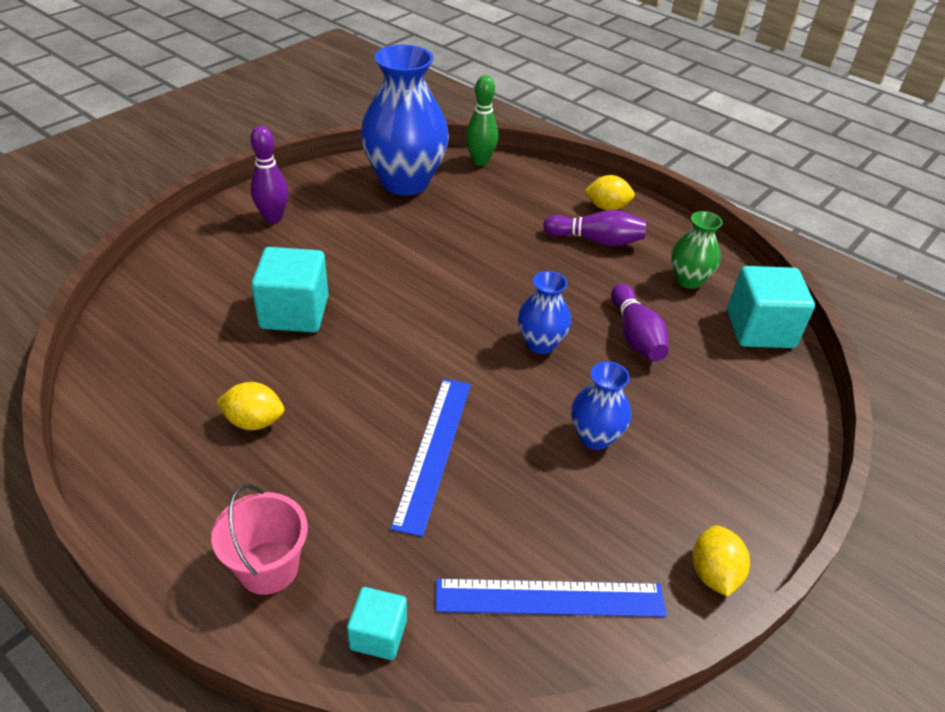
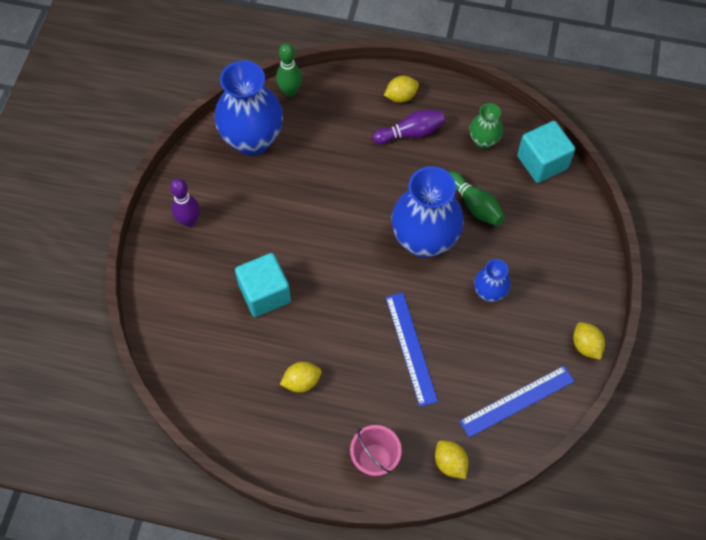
camera: 25 degrees left, 20 degrees up
turquoise cube [347,587,407,660] -> yellow lemon [435,440,469,479]
blue vase [518,271,571,354] -> blue vase [391,166,464,258], size x2.00
purple bowling pin [611,284,669,361] -> green bowling pin [449,171,505,226]

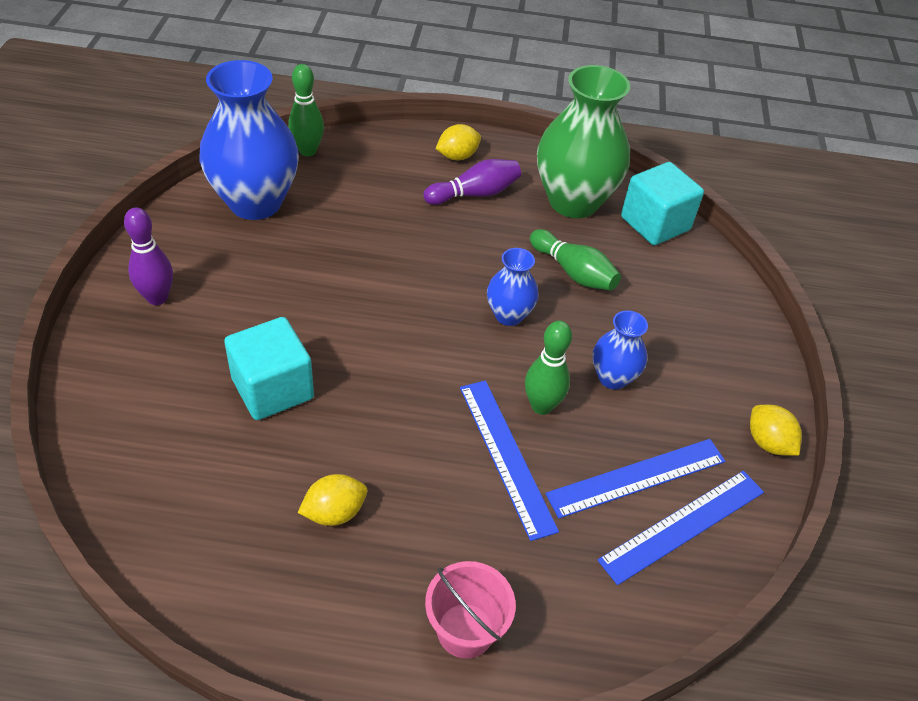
camera: 10 degrees left, 15 degrees down
blue vase [391,166,464,258] -> blue vase [487,248,538,326], size x0.50
yellow lemon [435,440,469,479] -> none
green vase [470,103,503,149] -> green vase [537,65,630,218], size x2.00
none -> green bowling pin [525,321,572,415]
none -> blue ruler [545,439,725,519]

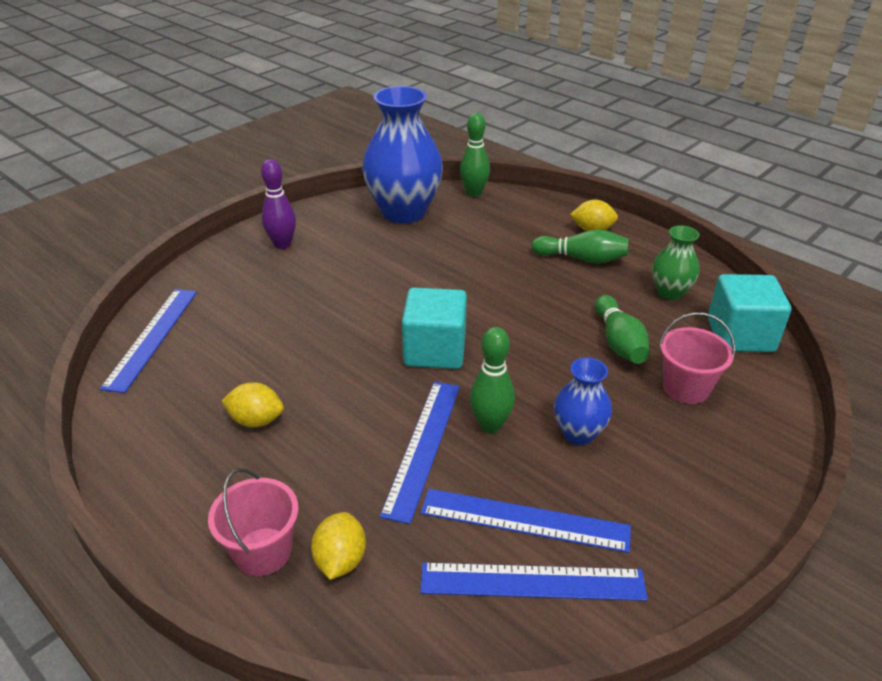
camera: 40 degrees right, 10 degrees down
turquoise cube [224,317,314,420] -> turquoise cube moved to [402,287,467,369]
purple bowling pin [424,159,521,205] -> green bowling pin [531,229,628,264]
blue vase [487,248,538,326] -> none
green vase [537,65,630,218] -> green vase [652,225,700,300], size x0.50
yellow lemon [750,405,802,456] -> yellow lemon moved to [311,512,366,580]
none -> blue ruler [100,289,197,393]
none -> pink bucket [659,312,735,404]

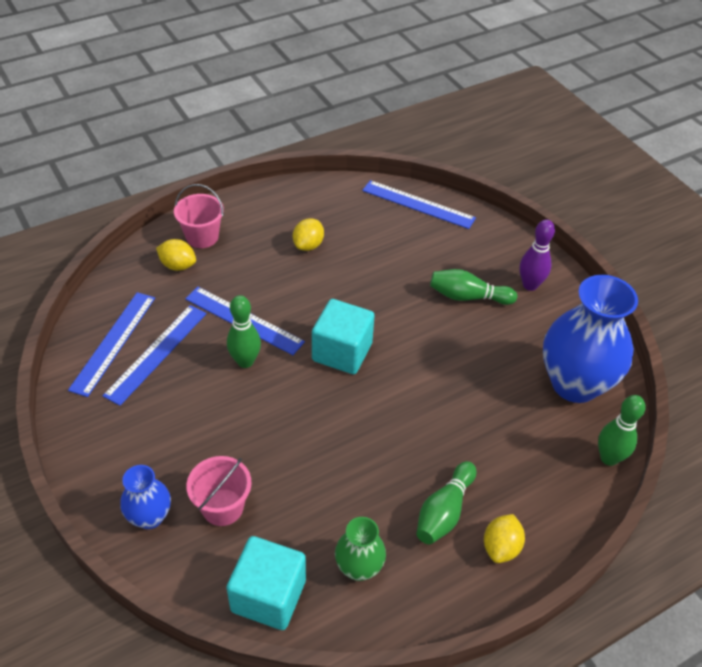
camera: 105 degrees right, 10 degrees up
blue vase [554,357,612,445] -> blue vase moved to [120,465,171,529]
green bowling pin [595,295,649,364] -> green bowling pin moved to [430,269,517,305]

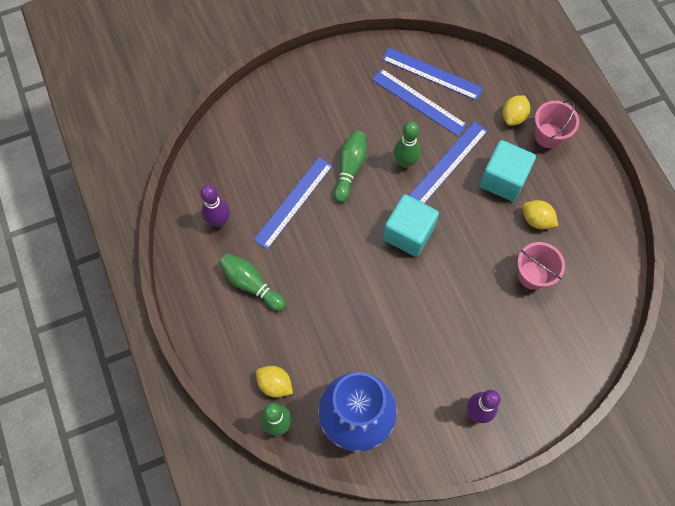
camera: 100 degrees right, 20 degrees up
blue vase [120,465,171,529] -> none
pink bucket [186,456,252,526] -> pink bucket moved to [517,242,565,290]
turquoise cube [227,536,306,630] -> turquoise cube moved to [479,140,536,201]
green vase [335,517,386,581] -> purple bowling pin [200,185,230,227]
blue ruler [362,180,476,229] -> blue ruler moved to [254,157,333,250]
green bowling pin [430,269,517,305] -> green bowling pin moved to [334,131,367,202]
yellow lemon [484,514,525,563] -> yellow lemon moved to [256,366,293,398]

